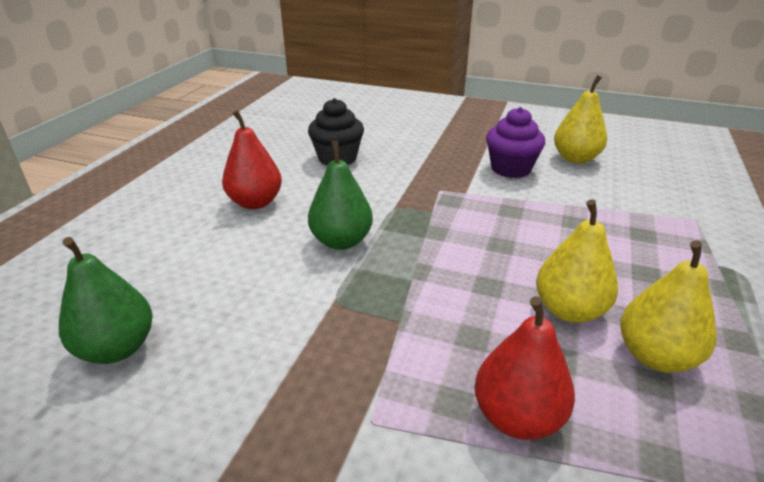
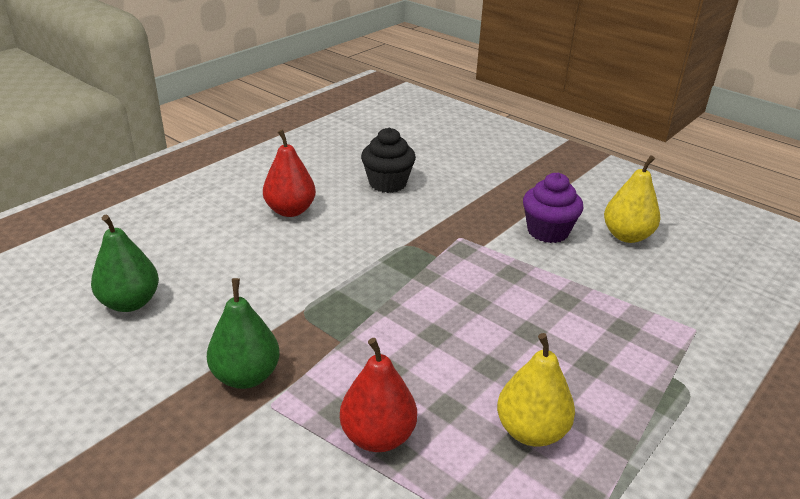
camera: 20 degrees right, 0 degrees up
green pear [308,140,373,250] -> green pear moved to [207,278,280,389]
yellow pear [536,199,618,323] -> none

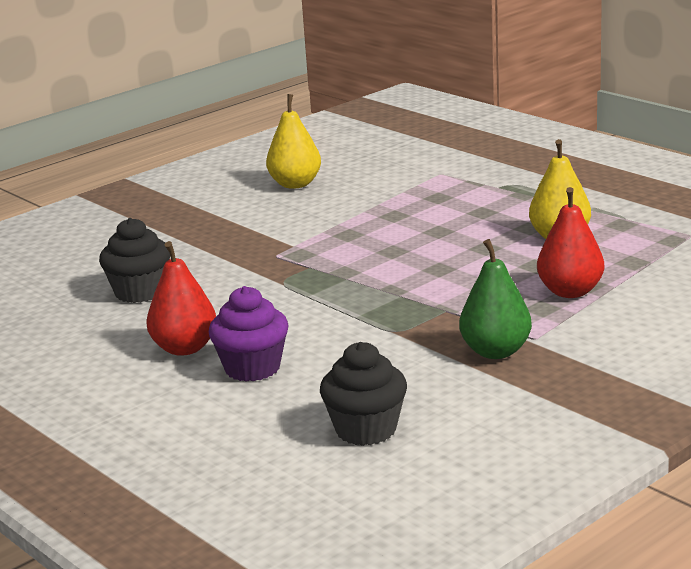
camera: 80 degrees left, 10 degrees down
green pear [91,215,159,312] -> black cupcake [320,342,407,446]
purple cupcake [523,173,584,243] -> purple cupcake moved to [209,286,289,382]

